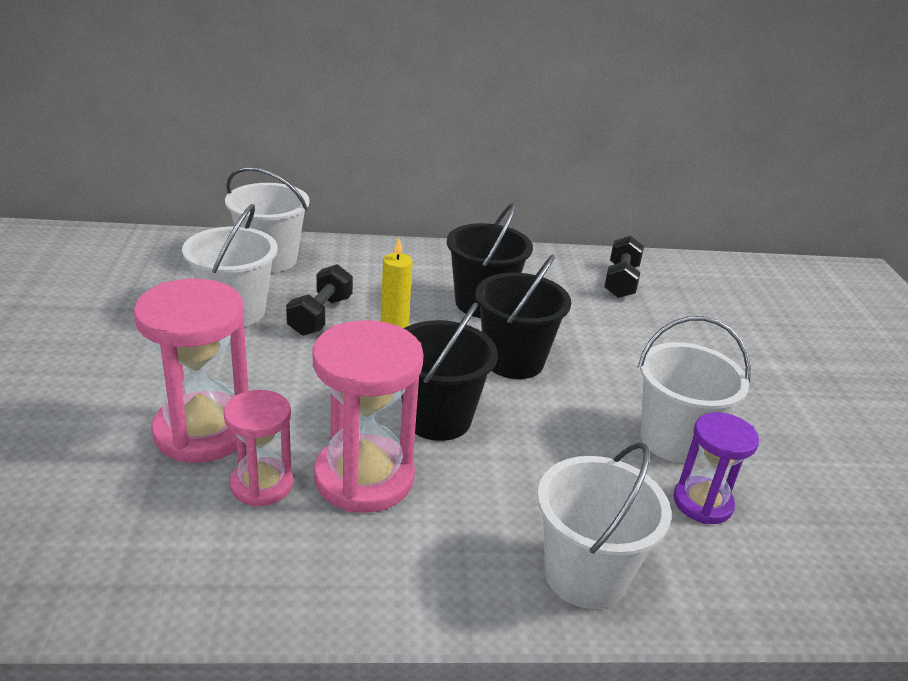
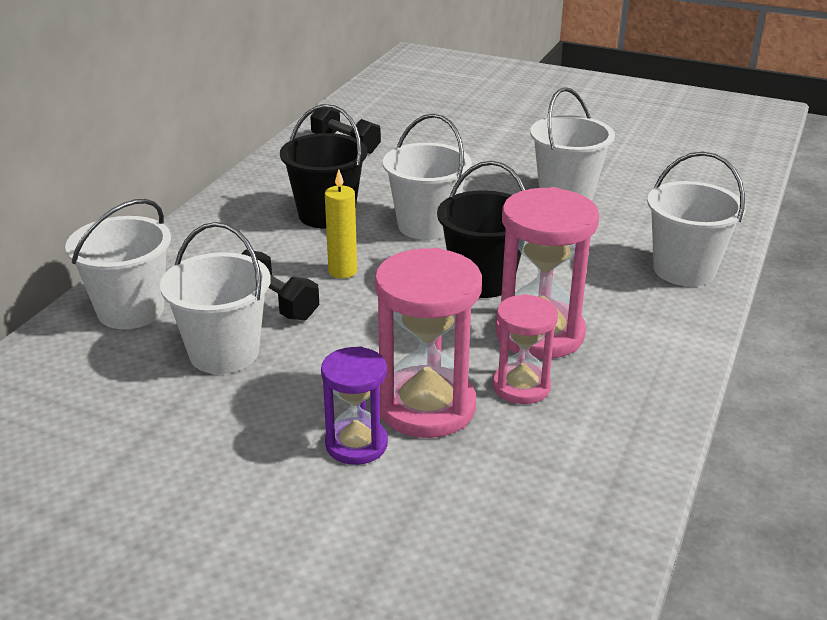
camera: 60 degrees left, 0 degrees up
black bucket [475,255,571,379] -> white bucket [383,114,472,240]
purple hourglass [673,412,759,524] -> purple hourglass moved to [321,346,388,465]

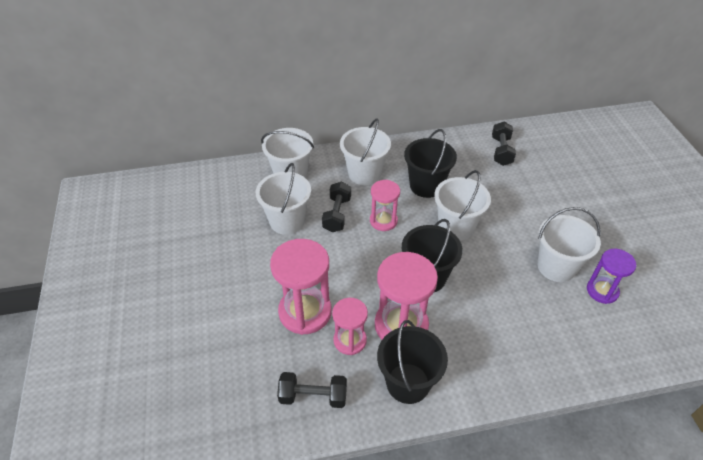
camera: 55 degrees right, 15 degrees up
purple hourglass [321,346,388,465] -> purple hourglass moved to [587,249,636,304]
yellow candle [325,169,357,278] -> pink hourglass [370,180,400,231]
white bucket [647,152,746,286] -> white bucket moved to [340,118,391,185]
none -> black dumbbell [277,372,347,408]
none -> black bucket [377,320,448,404]

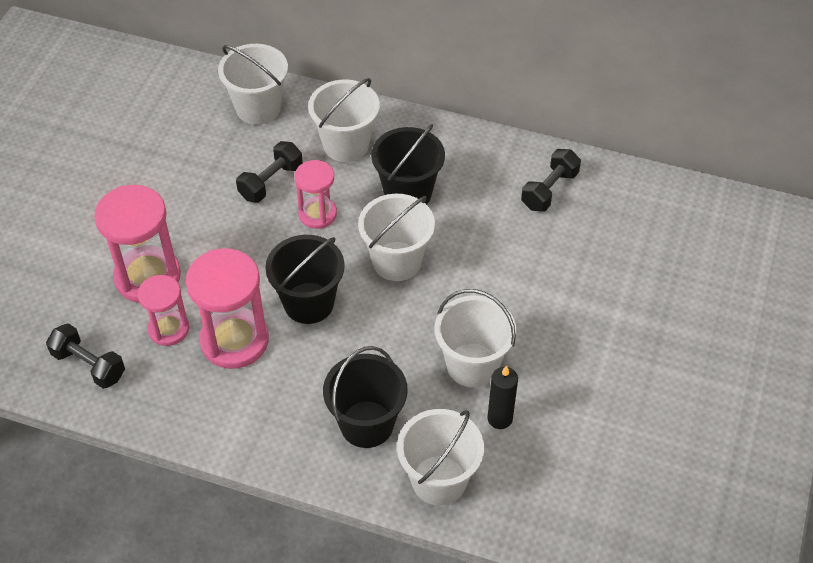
camera: 30 degrees right, 5 degrees up
white bucket [256,163,311,235] -> white bucket moved to [397,409,484,505]
black bucket [377,320,448,404] -> black bucket moved to [323,346,408,448]
purple hourglass [587,249,636,304] -> black candle [487,366,518,429]

